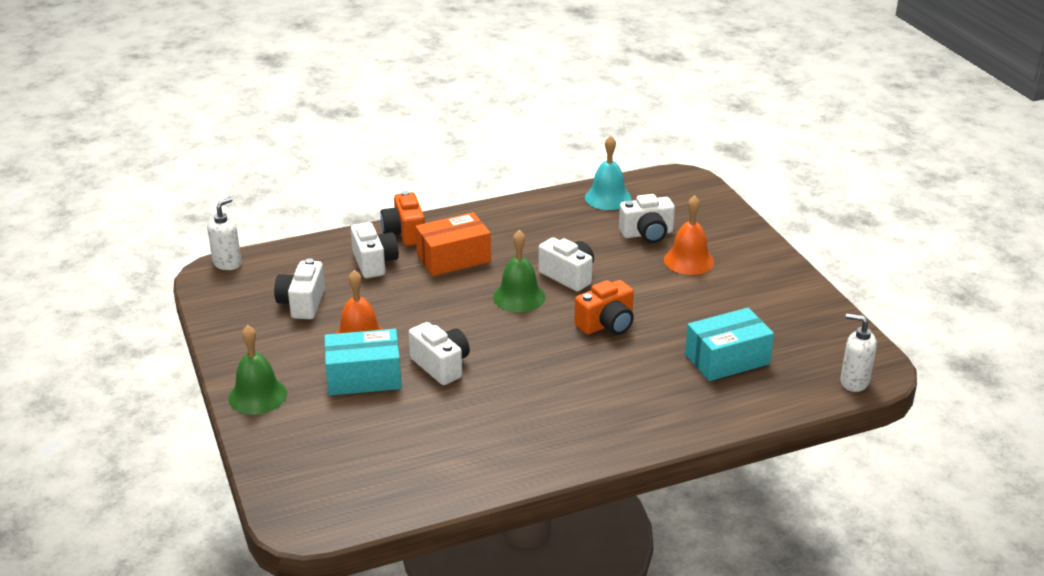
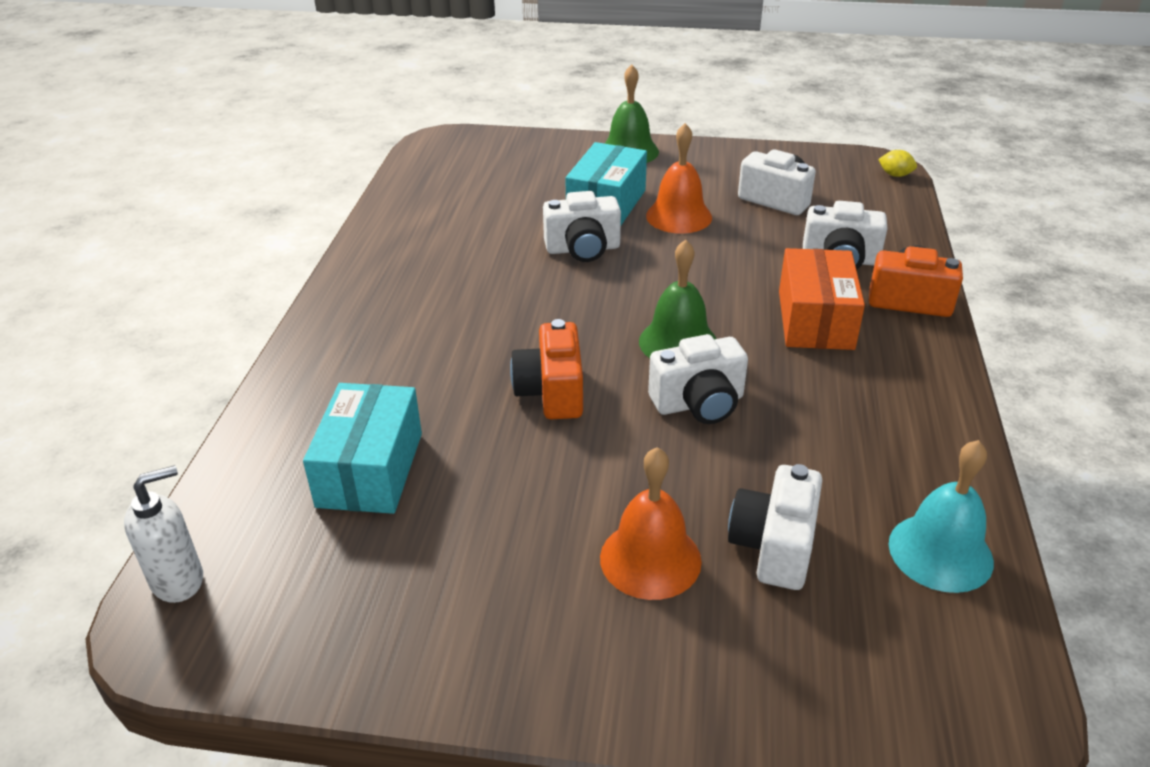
camera: 120 degrees right, 5 degrees up
white soap dispenser [207,197,242,270] -> yellow lemon [878,150,917,177]

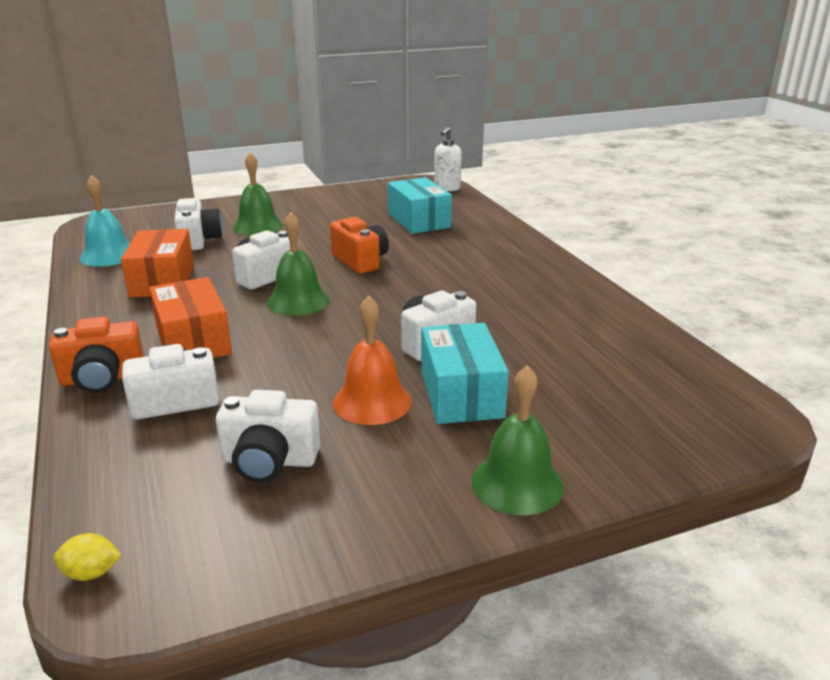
camera: 150 degrees right, 10 degrees down
orange bell [600,447,702,600] -> green bell [233,152,283,236]
none -> orange box [121,229,194,298]

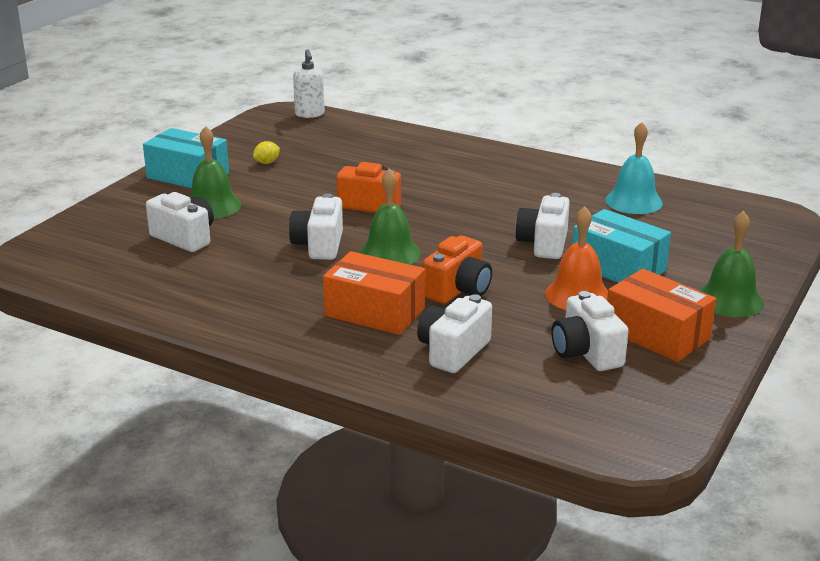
camera: 40 degrees left, 0 degrees up
orange camera [49,317,144,393] -> orange camera moved to [422,236,492,304]
yellow lemon [53,533,122,581] -> yellow lemon moved to [253,141,280,164]
turquoise bell [80,175,130,267] -> turquoise bell moved to [605,122,663,214]
orange box [121,229,194,298] -> orange box moved to [607,269,716,362]
white camera [216,390,320,483] -> white camera turned 105 degrees clockwise [552,291,629,371]
turquoise box [388,177,452,234] -> turquoise box moved to [143,128,229,188]

